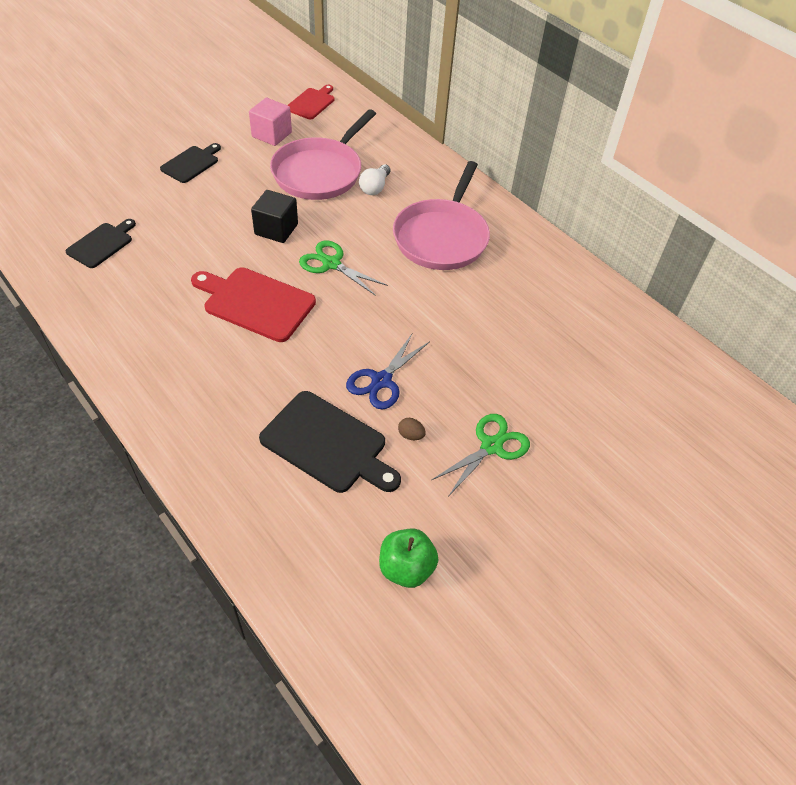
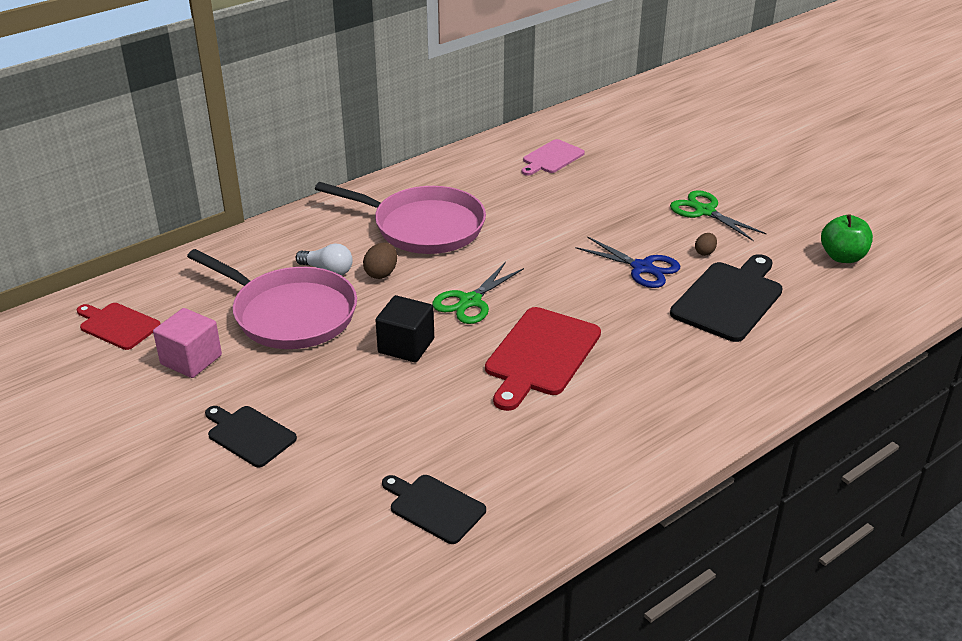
camera: 85 degrees left, 15 degrees down
none -> brown egg [363,242,397,279]
none -> pink cutting board [522,139,585,176]

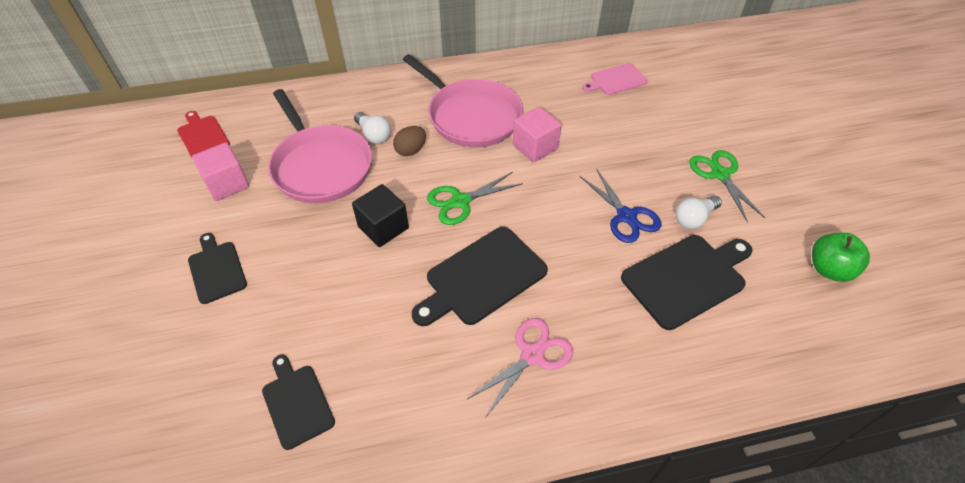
camera: 25 degrees right, 15 degrees up
red cutting board [485,307,601,411] -> black cutting board [412,227,548,326]
brown egg [695,233,717,256] -> white light bulb [675,196,722,229]
none -> pink scissors [467,318,573,418]
none -> pink cube [513,107,562,162]

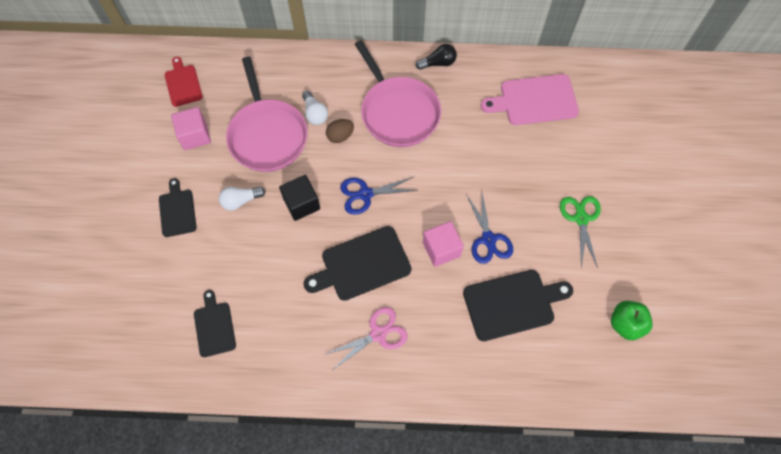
camera: 15 degrees right, 15 degrees up
green scissors [427,172,523,225] -> blue scissors [340,177,418,215]
pink cube [513,107,562,162] -> pink cube moved to [423,221,464,267]
pink cutting board [582,63,648,95] -> pink cutting board [481,74,579,125], size x1.63
white light bulb [675,196,722,229] -> white light bulb moved to [219,187,265,211]
none -> black light bulb [416,44,457,70]

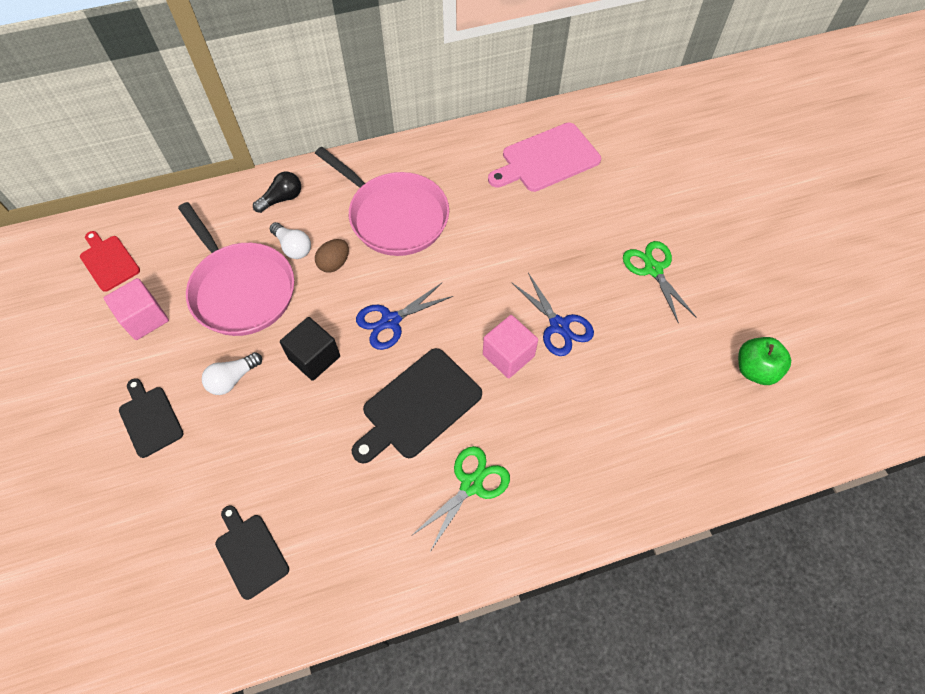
camera: 20 degrees left, 5 degrees down
pink scissors [326,307,408,369] -> green scissors [411,446,510,552]
black light bulb [416,44,457,70] -> black light bulb moved to [253,172,301,213]
black cutting board [463,270,573,341] -> none

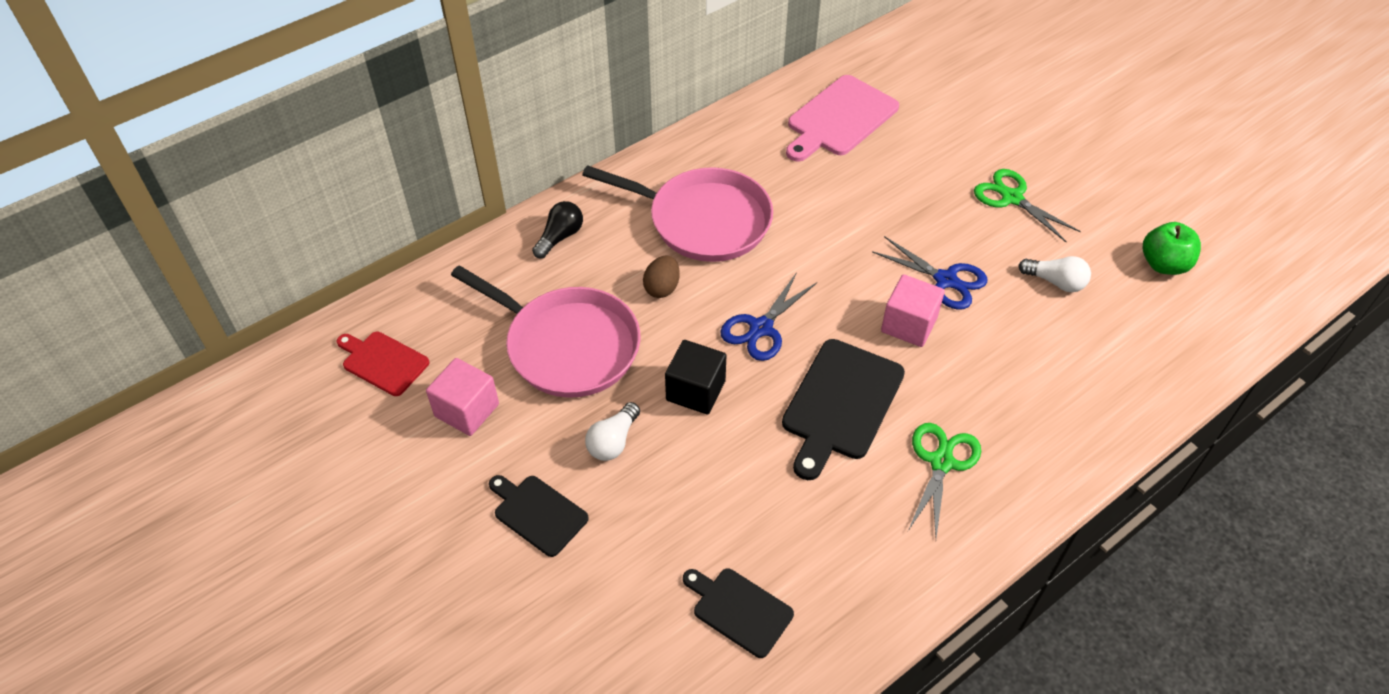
camera: 20 degrees left, 10 degrees down
white light bulb [270,222,311,259] -> white light bulb moved to [1018,256,1091,292]

